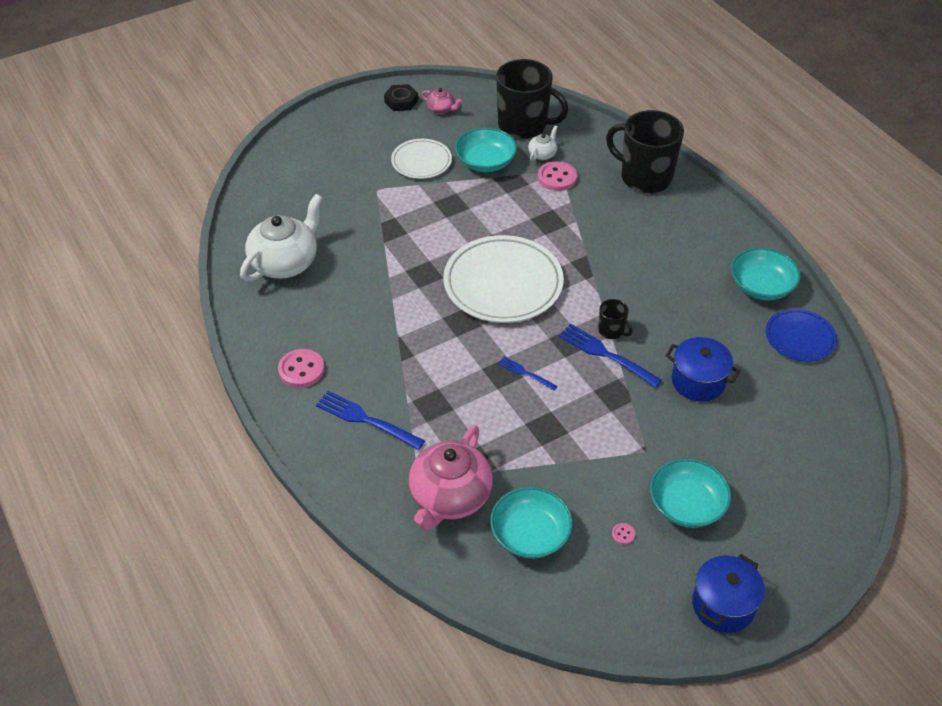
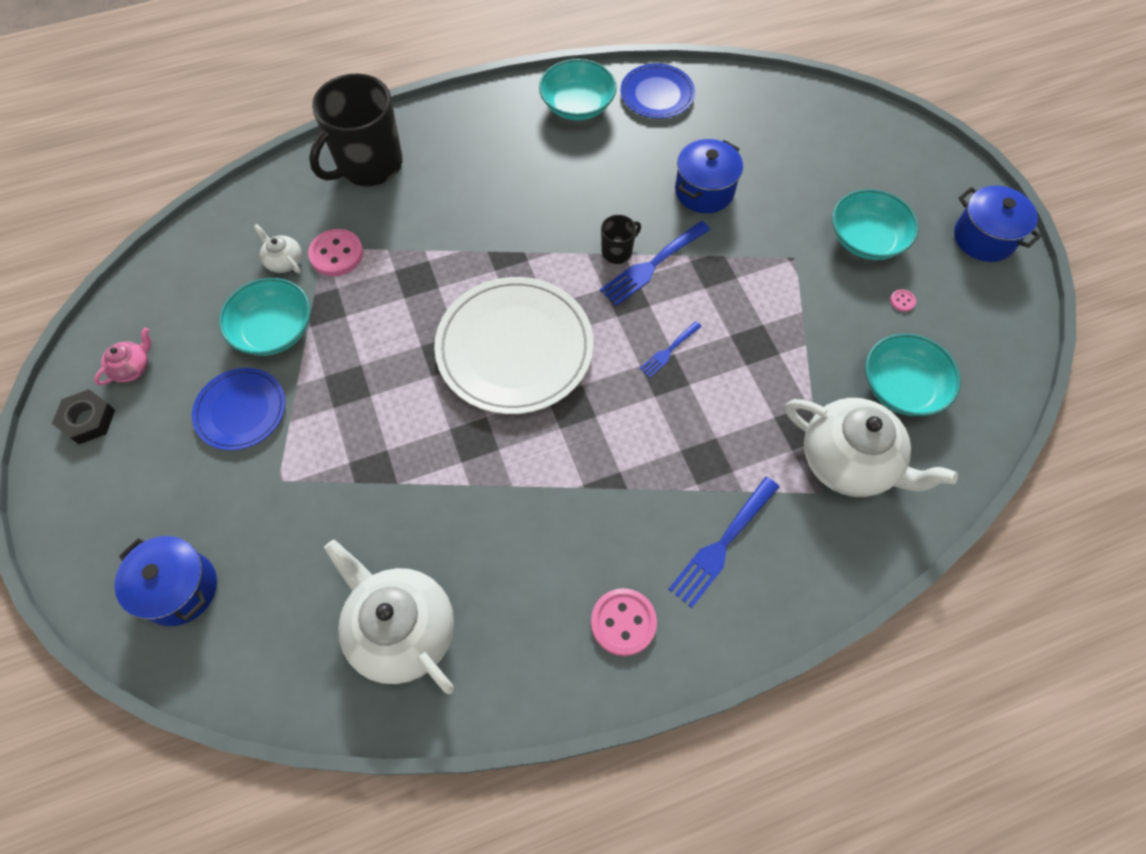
camera: 80 degrees left, 15 degrees up
white plate [391,139,452,179] -> blue plate [192,368,286,450]
pink teapot [409,425,493,530] -> white teapot [785,398,958,497]
black mug [496,59,568,139] -> none
none -> blue pot [114,536,217,626]

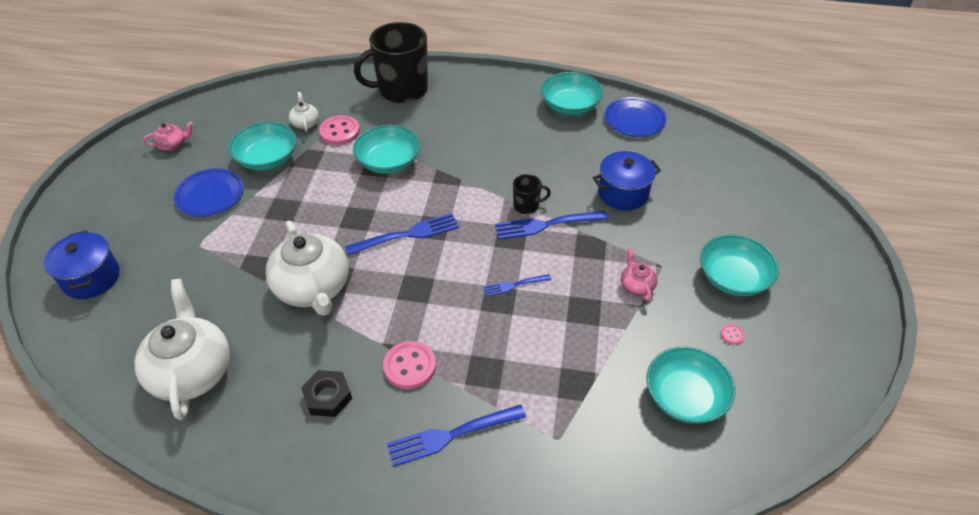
camera: 30 degrees right, 15 degrees down
black nut [52,389,115,444] -> black nut moved to [301,370,352,417]
white plate [434,277,594,414] -> blue fork [345,213,459,255]
pink button [591,588,657,656] -> pink button moved to [383,341,436,389]
white teapot [785,398,958,497] -> white teapot moved to [265,221,349,316]
blue pot [954,186,1041,262] -> none
none -> turquoise bowl [353,125,420,174]
none -> pink teapot [621,248,658,302]

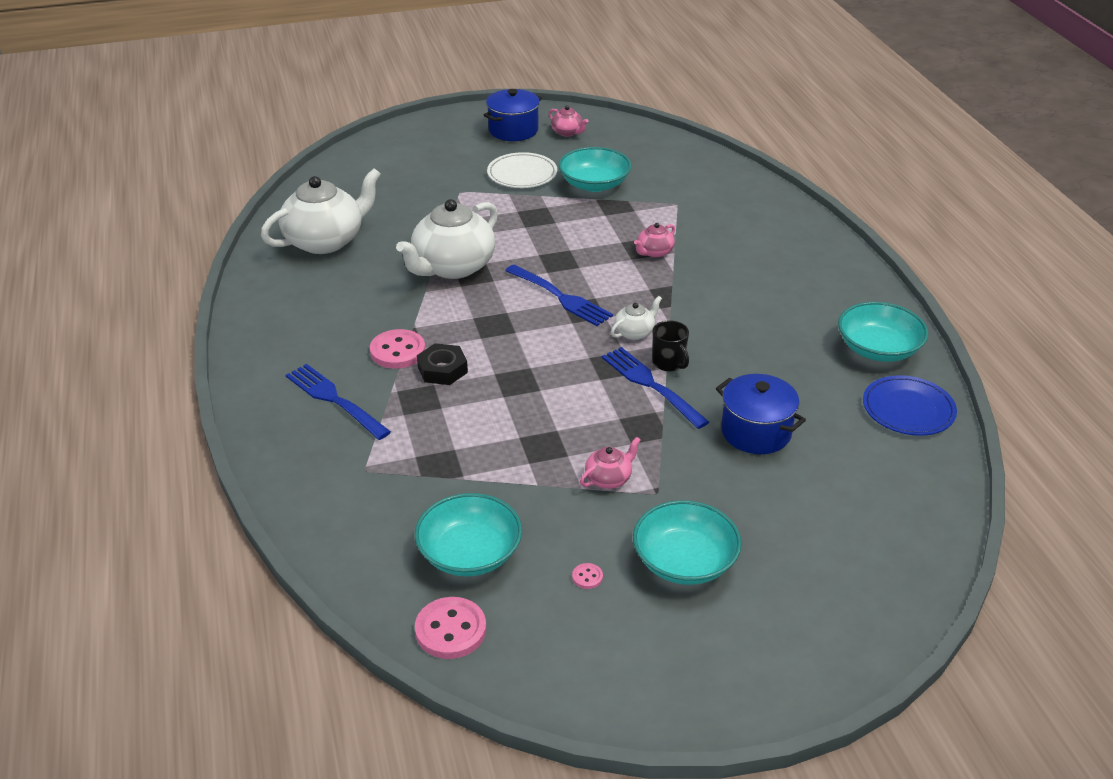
camera: 65 degrees right, 10 degrees down
blue pot [44,230,120,299] -> blue pot moved to [484,89,542,141]
blue plate [174,168,244,217] -> white plate [487,152,557,188]
white teapot [289,92,319,132] -> white teapot moved to [611,296,662,340]
black nut [301,370,352,417] -> black nut moved to [417,343,468,385]
pink button [319,115,360,145] -> pink button moved to [415,597,486,659]
turquoise bowl [353,125,420,174] -> pink teapot [634,223,675,258]
black mug [354,22,428,103] -> none
blue fork [483,274,551,296] -> none

